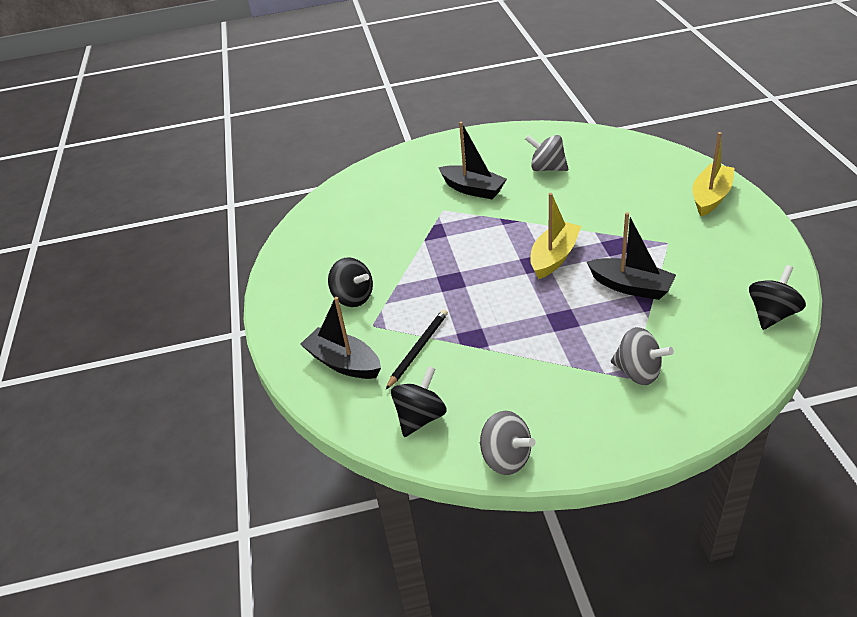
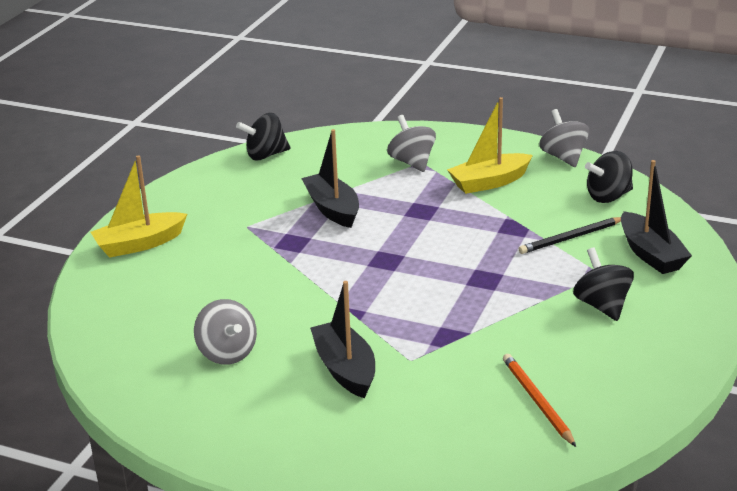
camera: 150 degrees left, 10 degrees down
yellow boat [530,193,581,279] -> yellow boat moved to [447,97,533,194]
none -> orange pencil [503,354,576,447]

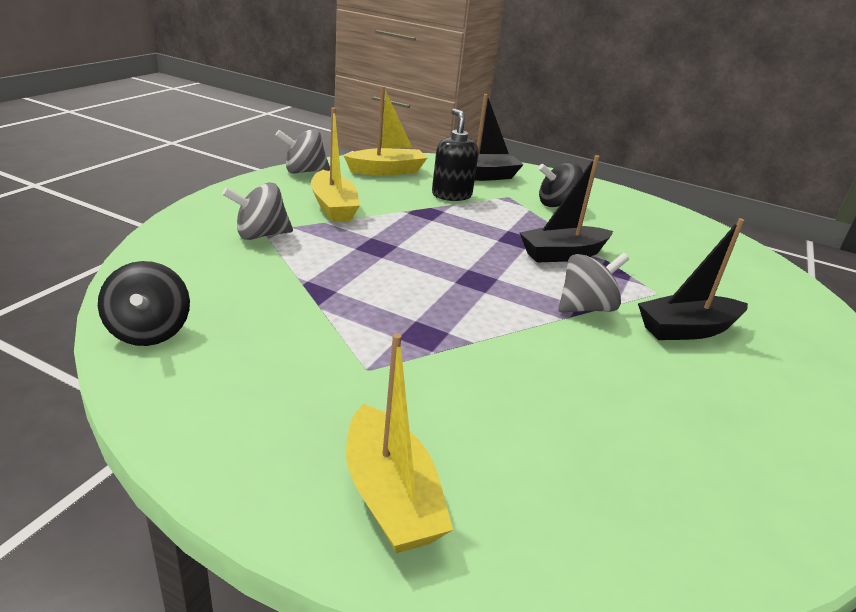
camera: 90 degrees left, 0 degrees up
grey spinning top [194,299,257,365] -> grey spinning top moved to [558,253,629,313]
black boat [301,129,359,228] -> black boat moved to [520,155,613,263]
orange pencil [503,354,576,447] -> none
black pencil [519,217,621,254] -> black soap dispenser [432,109,479,201]
black spinning top [585,151,633,203] -> yellow boat [344,86,427,175]

